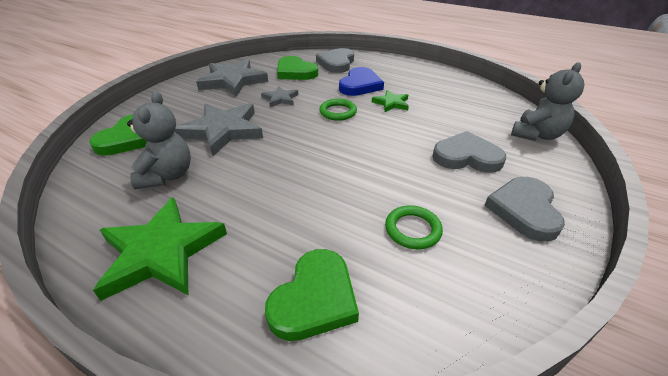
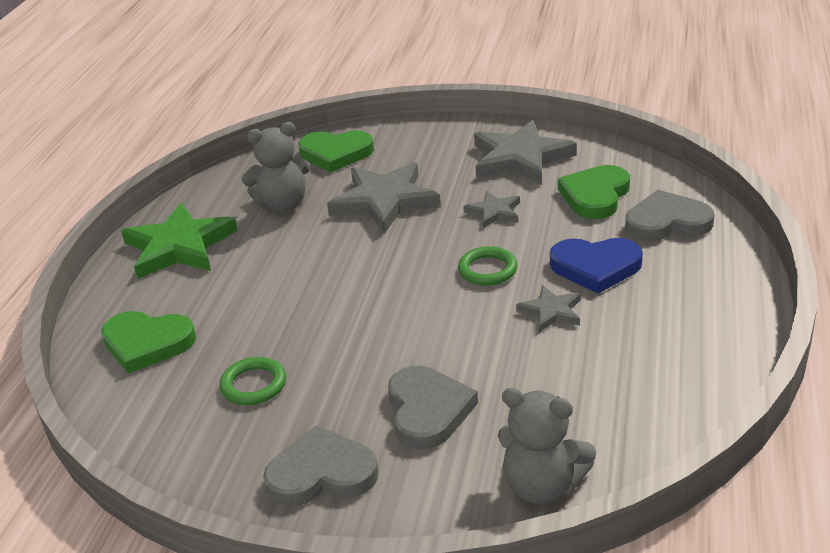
camera: 75 degrees right, 5 degrees down
green star [372,90,409,112] -> grey star [516,285,581,333]

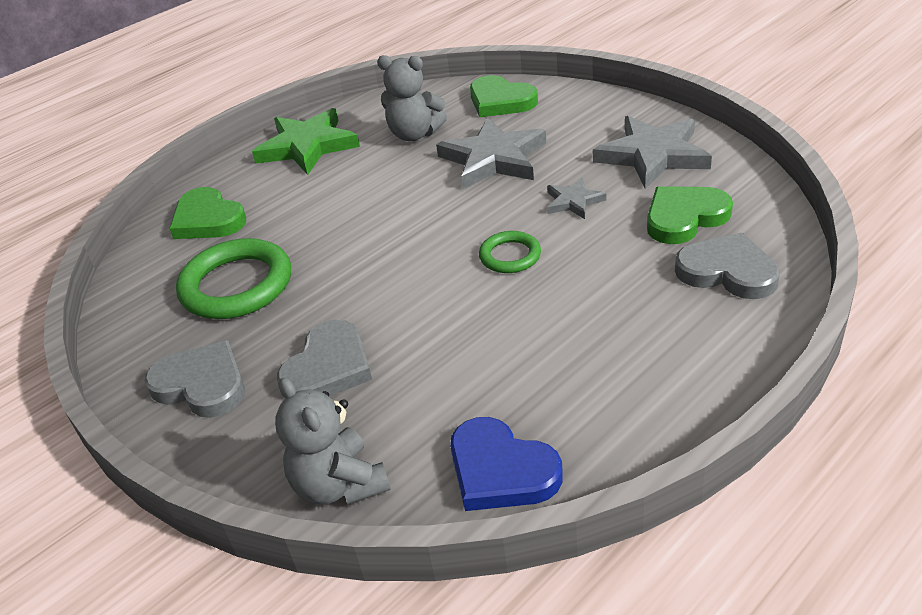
camera: 35 degrees right, 5 degrees up
green ring [220,357,286,405] -> green ring [176,238,291,319], size x1.87
grey star [516,285,581,333] -> none
blue heart [550,238,643,294] -> blue heart moved to [450,417,563,511]

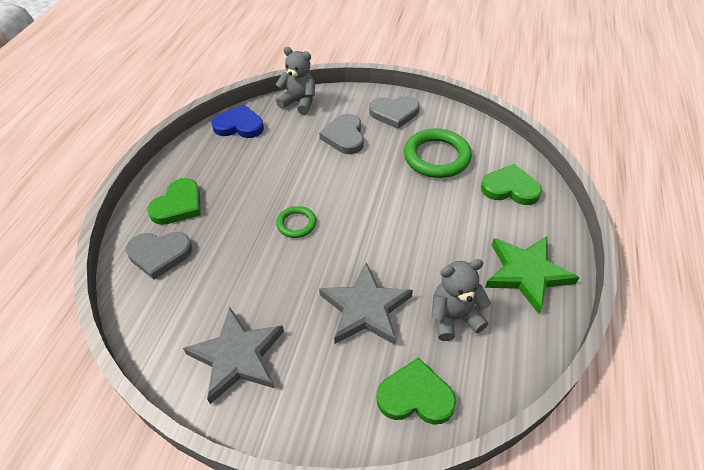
camera: 145 degrees right, 10 degrees up
grey star [547,178,607,219] -> none
green heart [647,186,733,244] -> green heart moved to [147,178,201,225]

